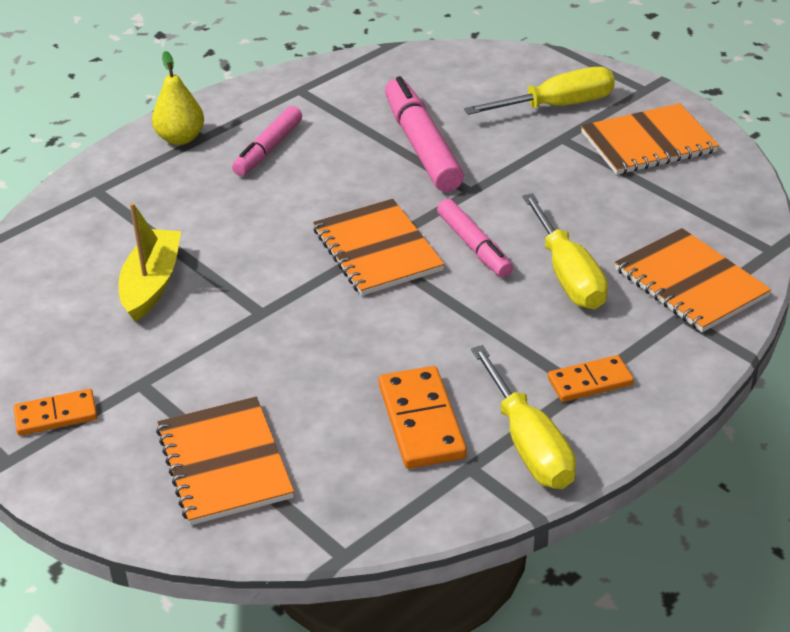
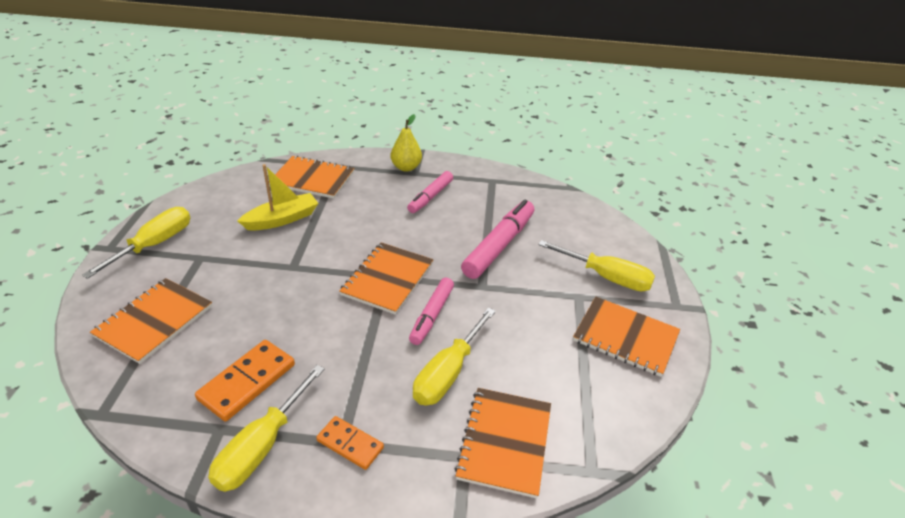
camera: 45 degrees right, 0 degrees up
orange domino [13,389,97,436] -> yellow screwdriver [82,207,190,279]
pink marker [232,106,302,176] -> pink marker turned 45 degrees counterclockwise [407,171,453,213]
none -> orange notebook [269,156,354,199]

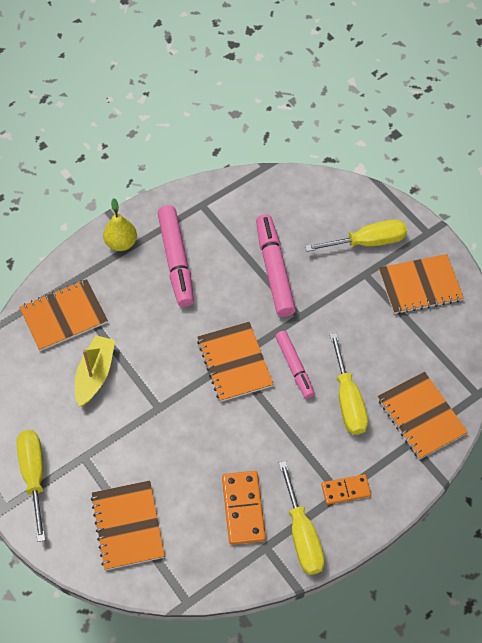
camera: 40 degrees left, 20 degrees up
pink marker [407,171,453,213] -> pink marker [158,205,194,307], size x1.58

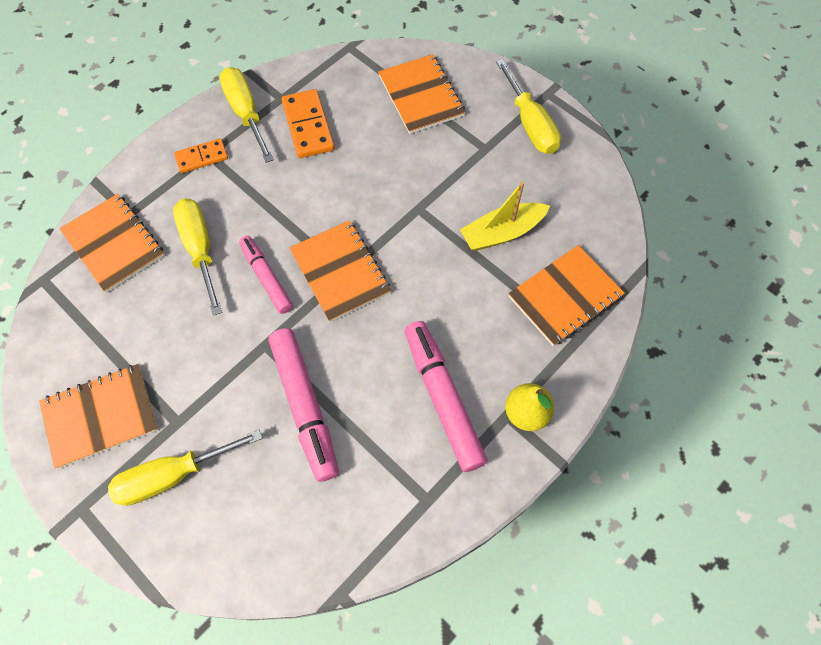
camera: 170 degrees right, 5 degrees up
yellow boat [75,335,115,407] -> yellow boat turned 60 degrees clockwise [460,182,550,251]

